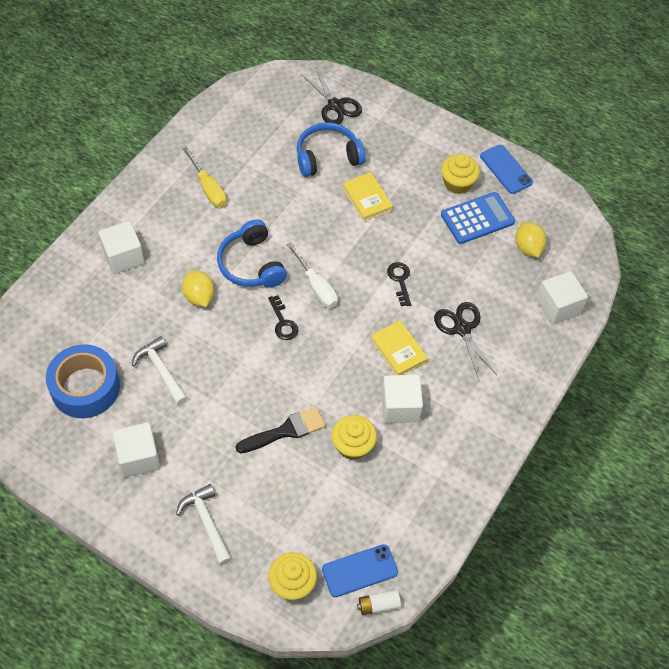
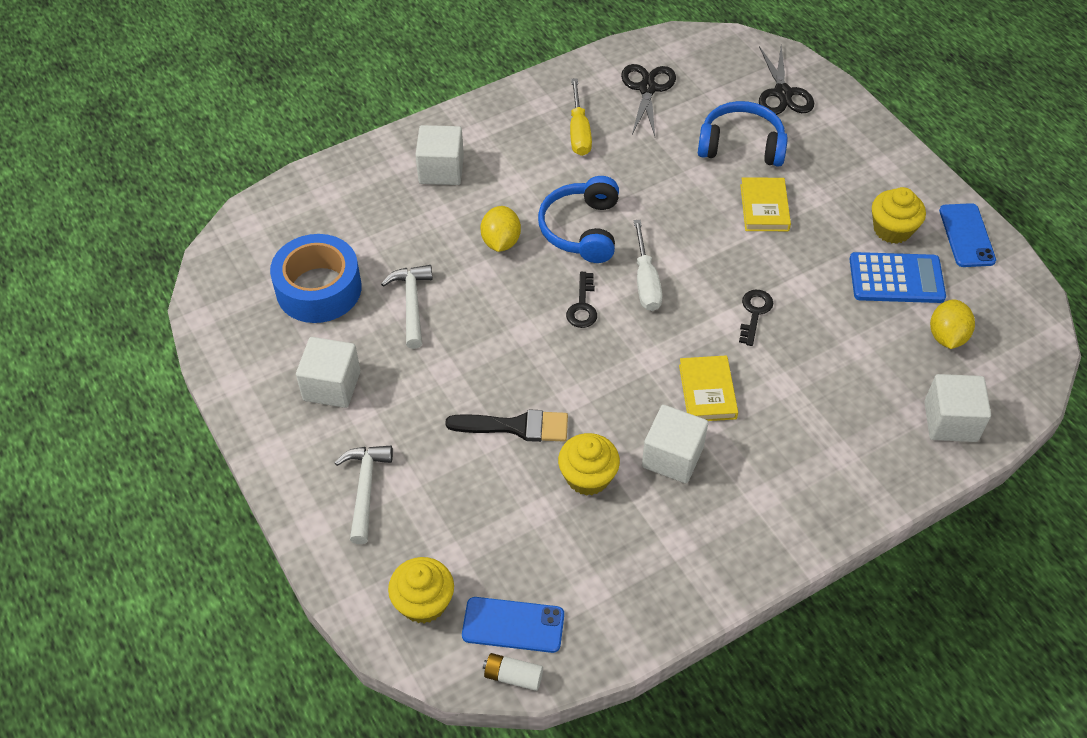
camera: 30 degrees right, 5 degrees down
black scissors [434,302,497,380] -> black scissors moved to [621,64,676,136]

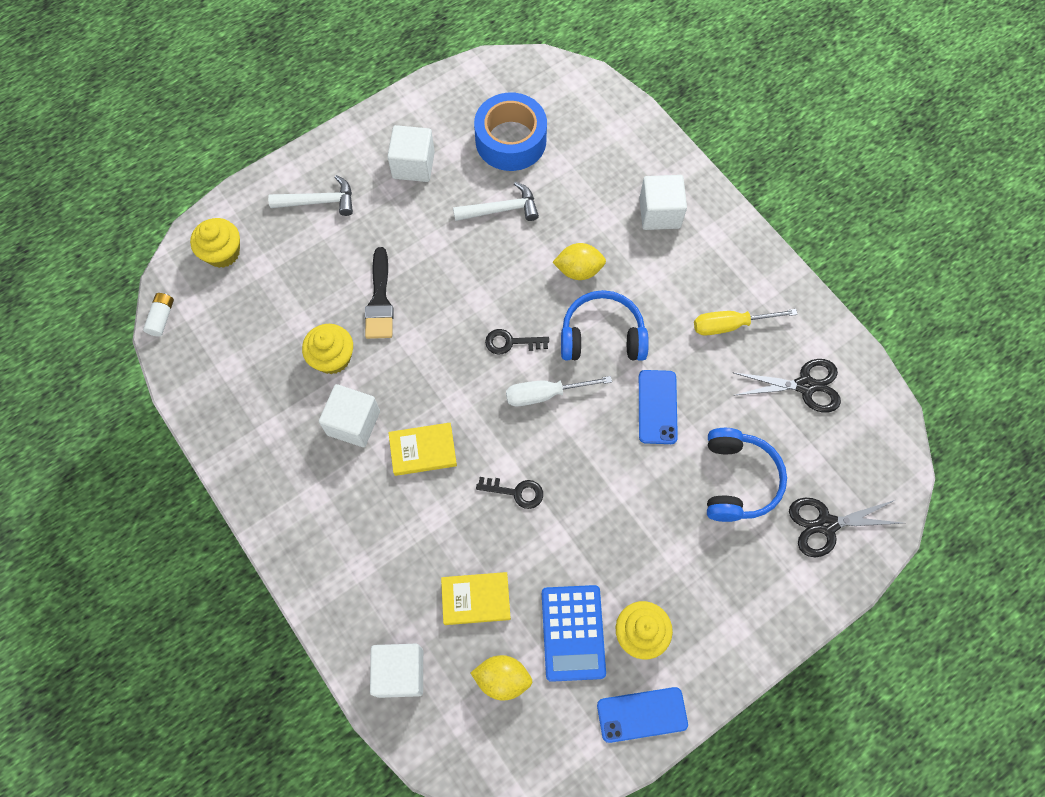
camera: 85 degrees right, 15 degrees up
blue phone [462,597,564,653] -> blue phone moved to [639,370,678,444]
yellow book [740,177,791,231] -> yellow book moved to [441,572,511,625]

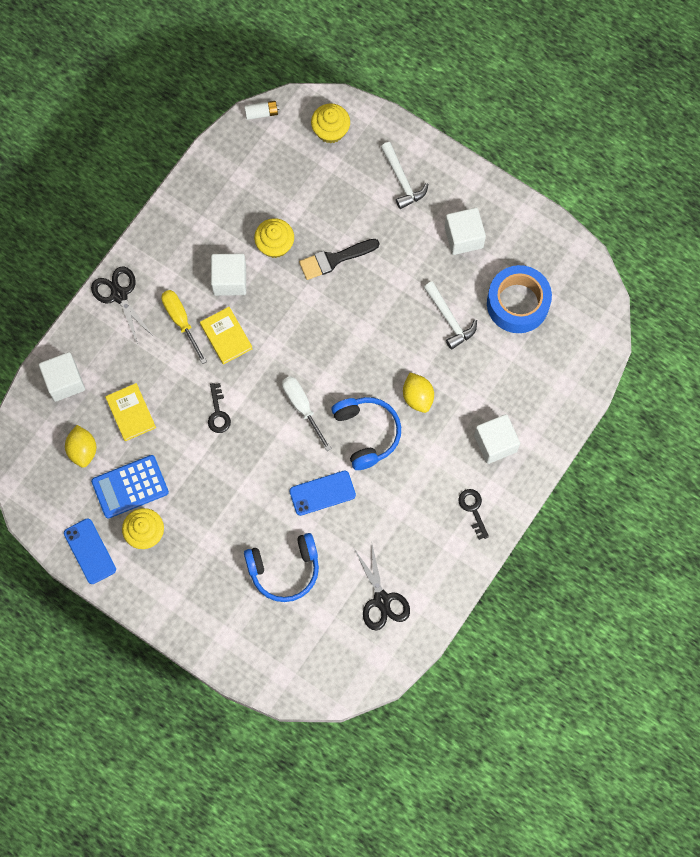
camera: 70 degrees right, 5 degrees up
black key [485,329,549,355] -> black key moved to [459,489,489,540]
yellow screwdriver [694,309,798,336] -> yellow screwdriver moved to [161,290,207,364]
black scissors [789,498,902,557] -> black scissors moved to [91,267,155,345]

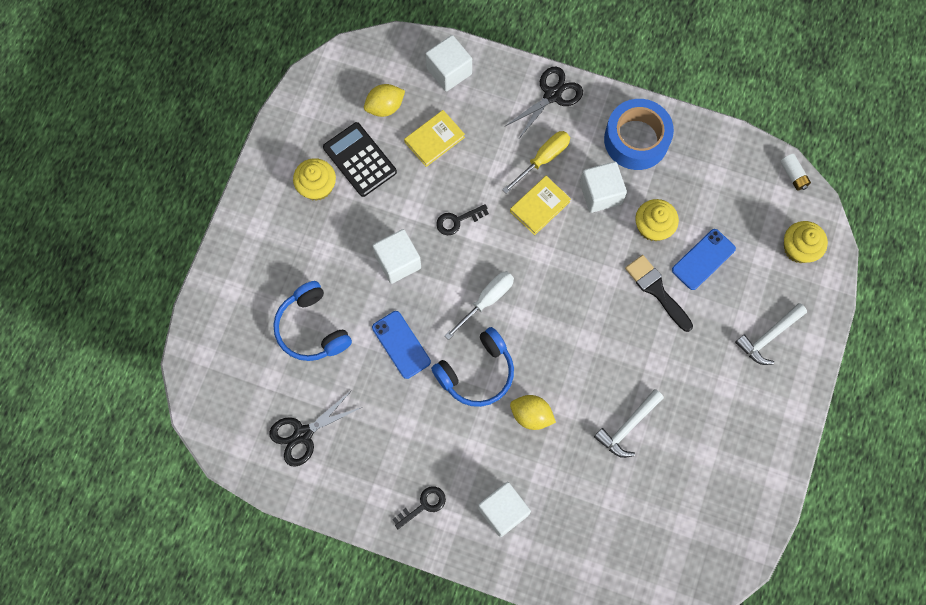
camera: 75 degrees right, 0 degrees up
blue phone [64,518,116,584] -> blue phone moved to [672,229,736,290]
blue calculator [91,455,169,519] -> black calculator [323,122,397,197]
yellow lemon [403,373,434,413] -> yellow lemon turned 60 degrees clockwise [510,395,556,430]
white cube [445,208,486,255] -> white cube moved to [373,229,421,284]
blue tape [487,265,552,333] -> blue tape moved to [604,99,674,170]

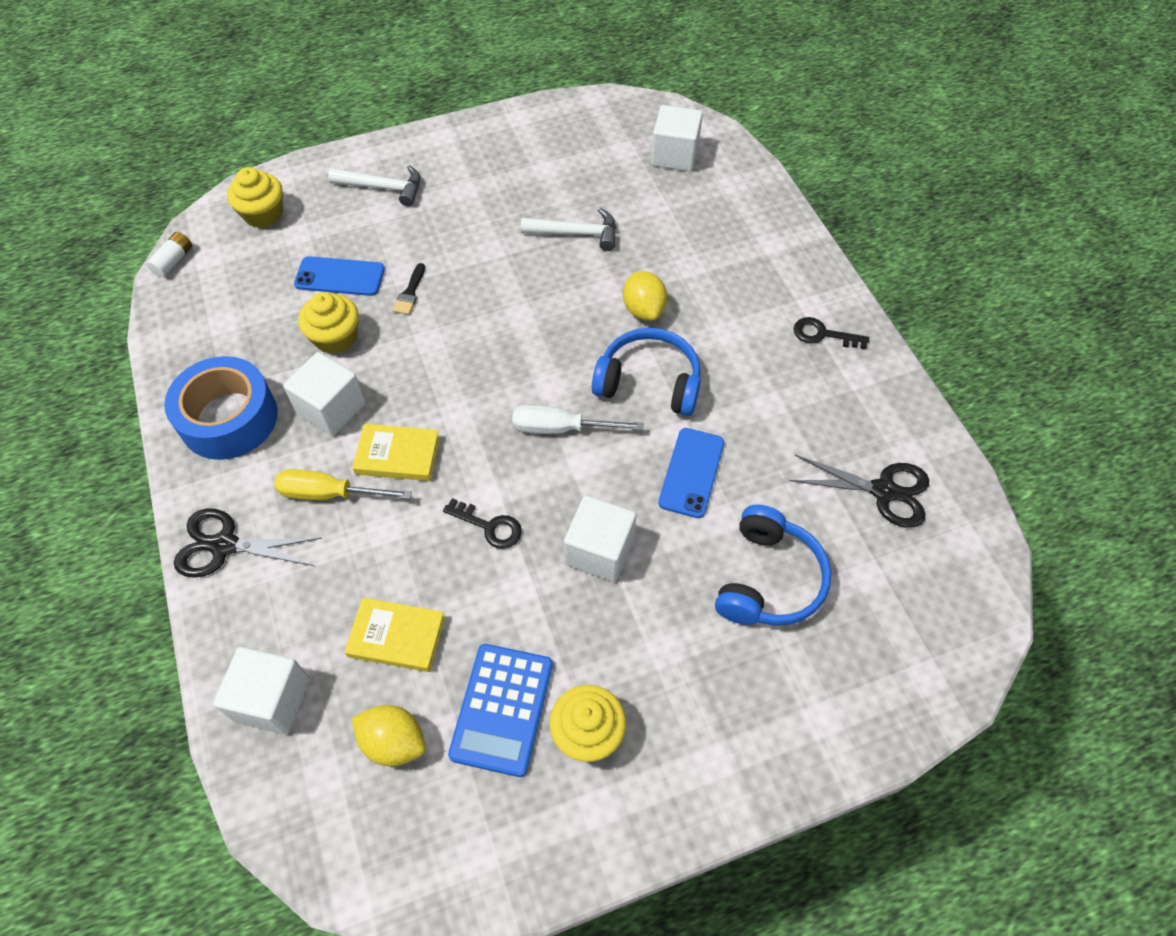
camera: 130 degrees left, 15 degrees down
black calculator [323,122,397,197] -> blue calculator [448,644,553,777]
white cube [478,482,531,537] -> white cube moved to [651,105,703,171]
black brush [625,255,693,332] -> black brush [393,263,425,315], size x0.57

